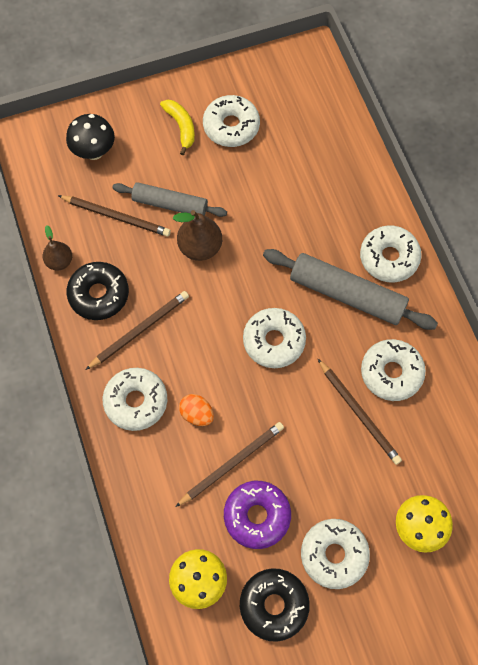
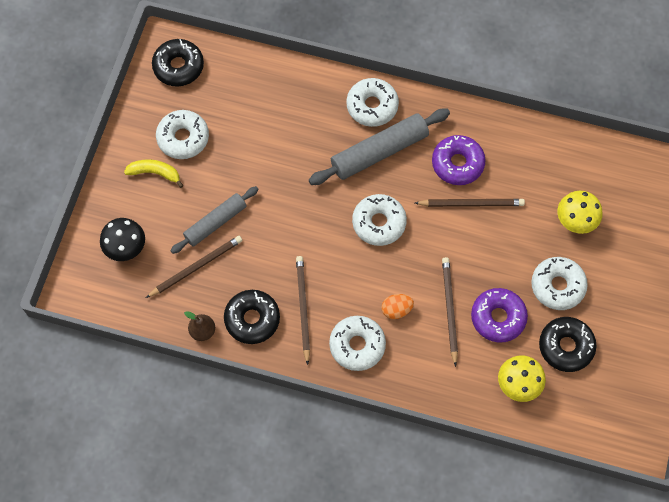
camera: 55 degrees left, 0 degrees up
brown pear [173,210,222,261] -> none
white donut [361,339,426,401] -> purple donut [432,135,486,185]
none -> black donut [152,39,204,86]

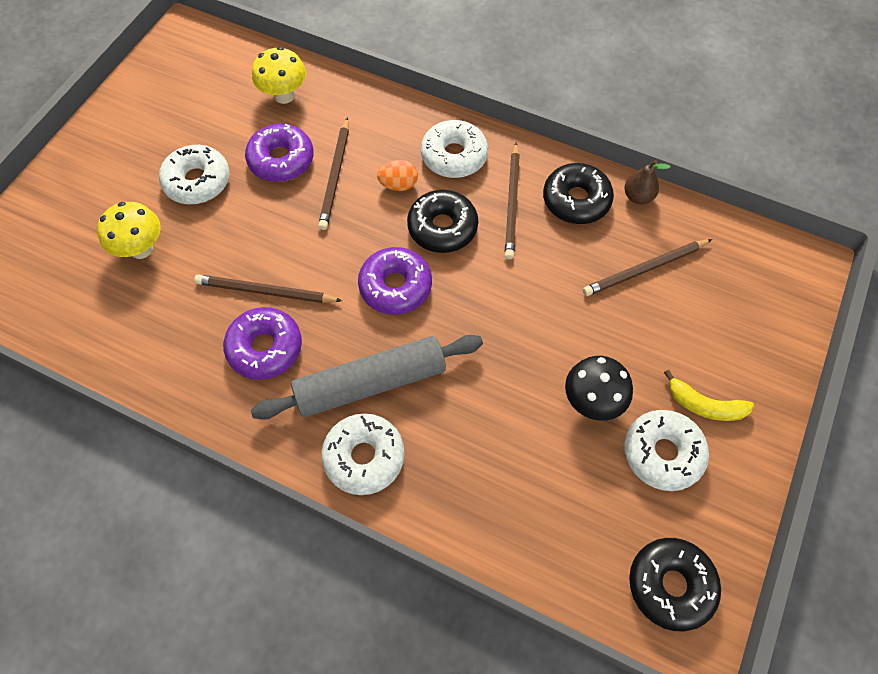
camera: 170 degrees left, 5 degrees down
black mushroom [100,218,145,261] -> black mushroom moved to [565,356,633,421]
grey rolling pin [171,186,259,254] -> none
white donut [352,194,407,246] -> purple donut [358,247,432,315]
black donut [539,317,597,372] -> black donut moved to [407,190,478,253]

